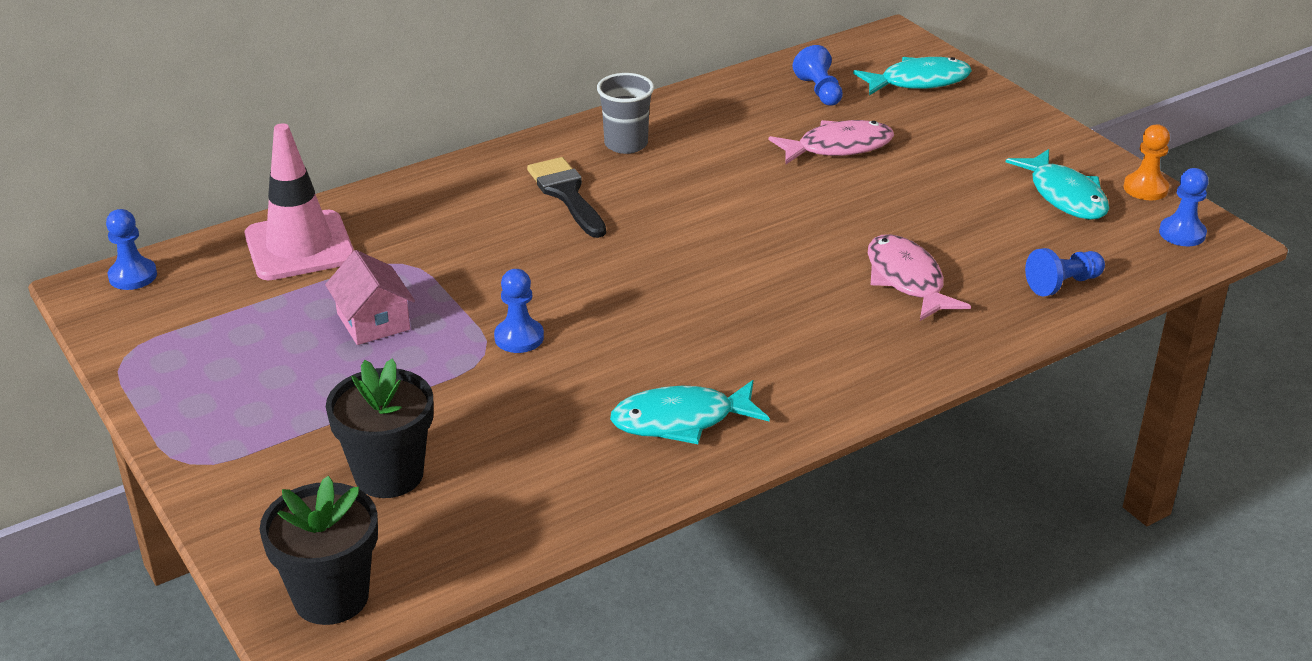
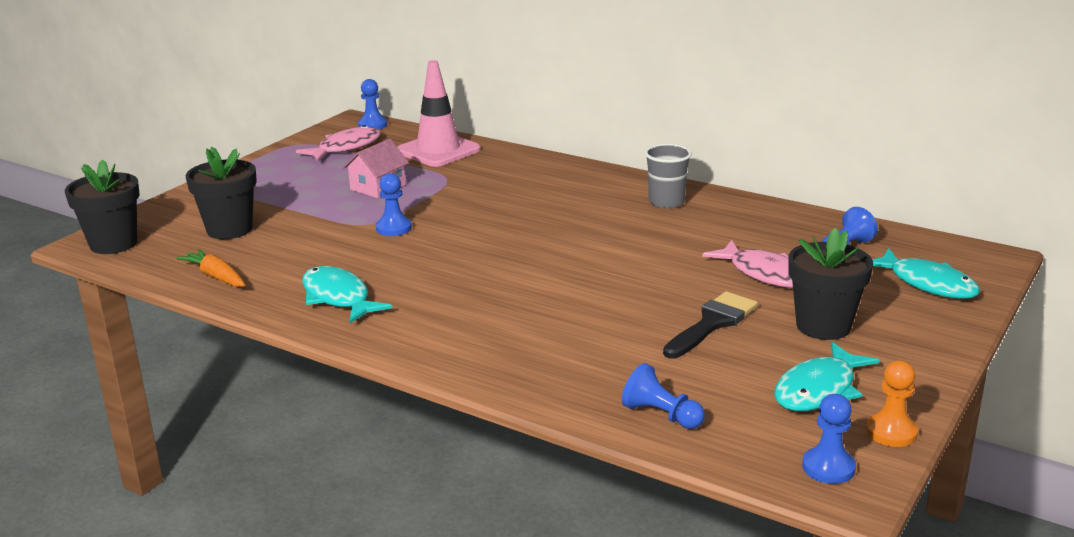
camera: 65 degrees right, 10 degrees down
black brush [527,157,606,238] -> black brush moved to [663,291,758,358]
pink fish [868,234,971,321] -> pink fish moved to [296,125,381,162]
none -> orange carrot [176,249,245,287]
none -> black flower pot [788,228,873,340]

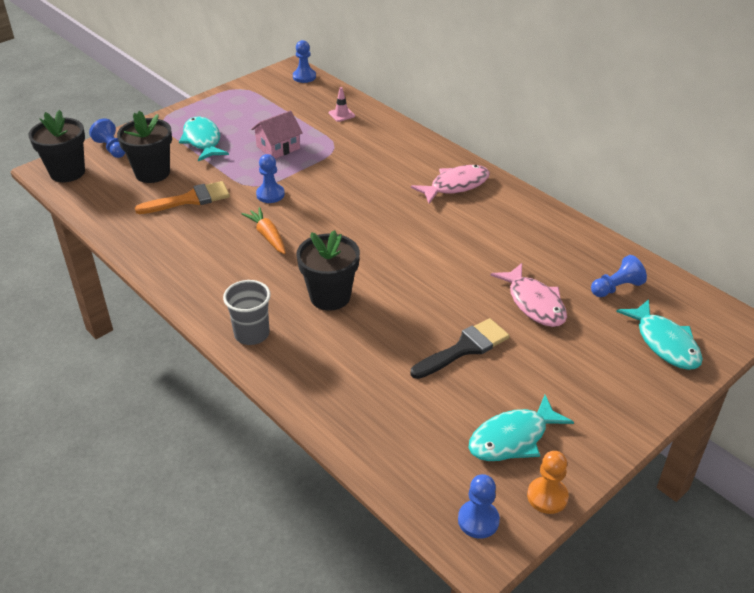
camera: 15 degrees right, 15 degrees up
orange carrot [176,249,245,287] -> orange carrot moved to [242,207,286,254]
pink fish [296,125,381,162] -> pink fish moved to [411,165,490,204]
turquoise fish [302,266,392,323] -> turquoise fish moved to [179,117,229,161]
pink traffic cone [398,60,481,167] -> pink traffic cone [329,87,355,122], size x0.40
blue pawn [622,363,705,429] -> blue pawn moved to [89,118,125,158]
grey cup [645,144,692,209] -> grey cup moved to [223,280,271,345]
black flower pot [788,228,873,340] -> black flower pot moved to [296,230,360,311]
none -> orange brush [135,181,230,214]

